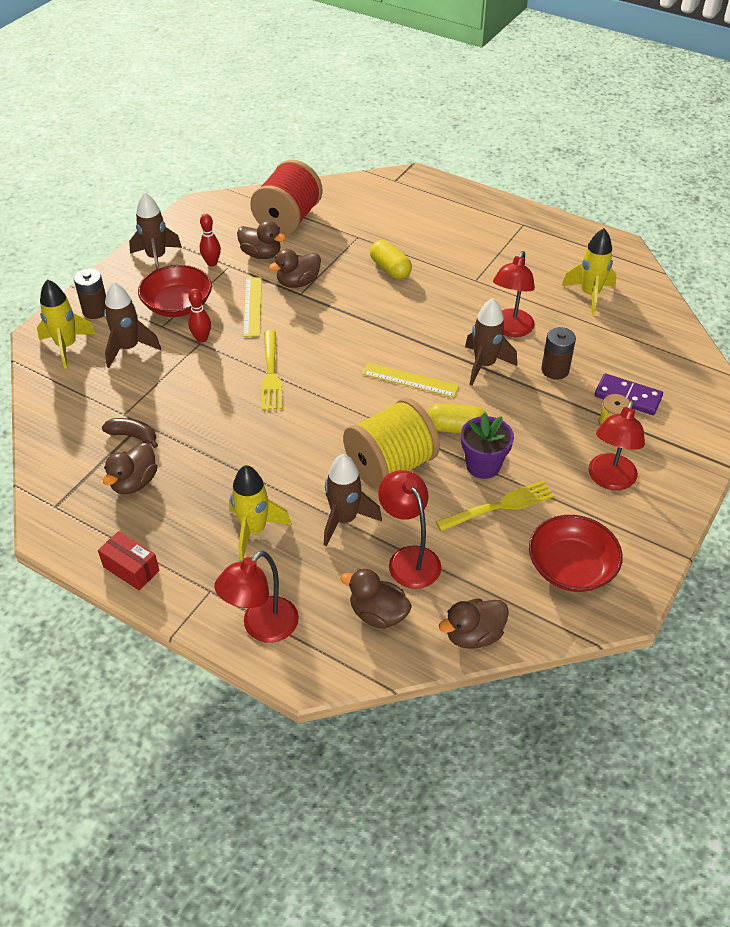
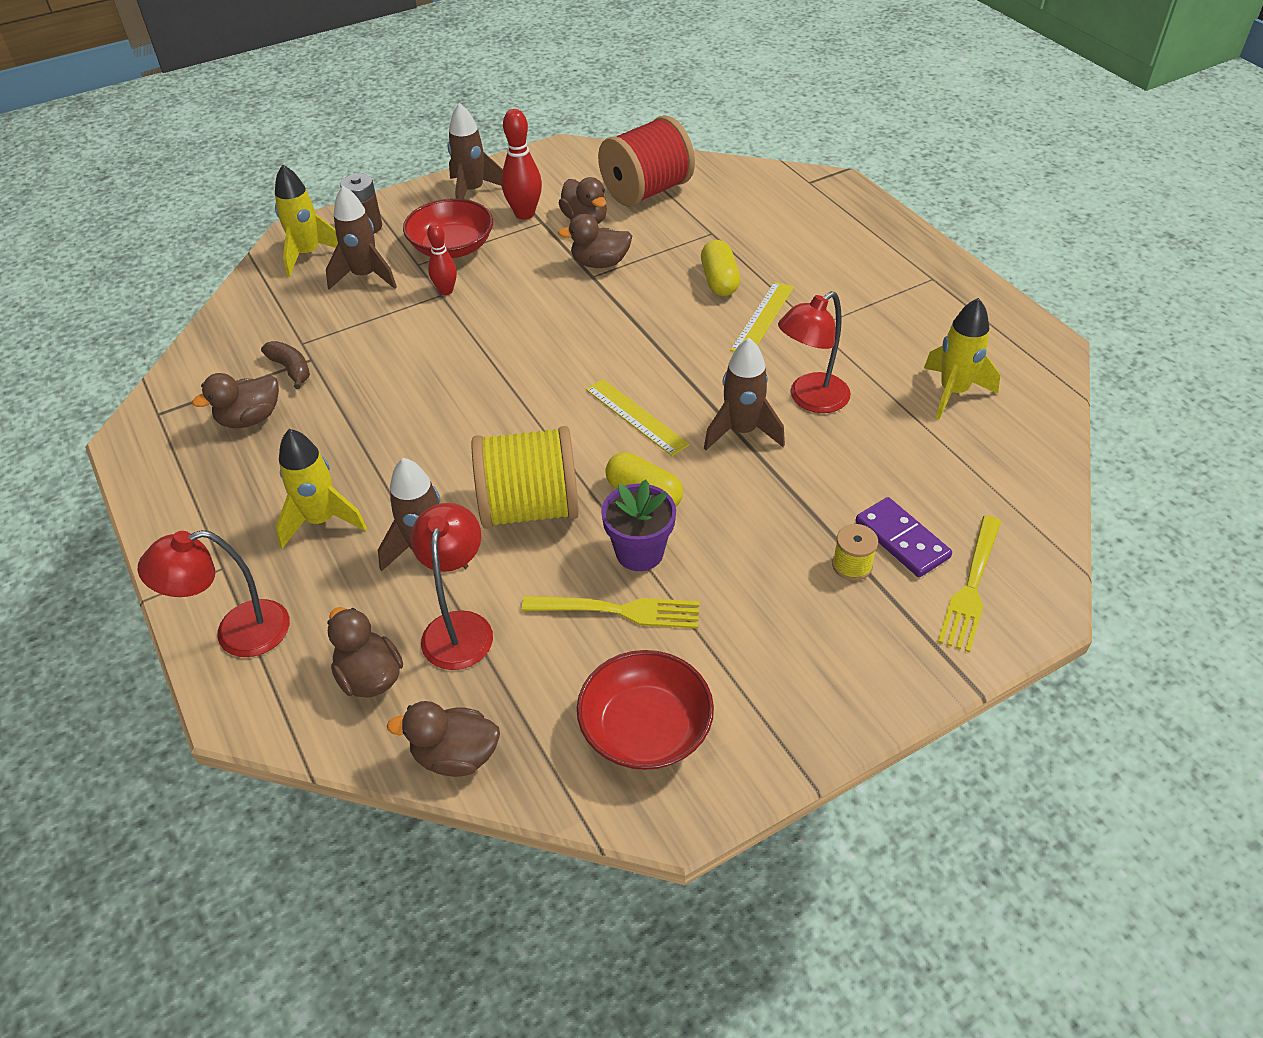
camera: 30 degrees right, 0 degrees up
red box [98,531,160,590] -> none
red bowling pin [200,214,221,267] -> red bowling pin [501,109,542,220], size x1.54
yellow ruler [243,277,262,337] -> yellow ruler moved to [730,281,794,352]
yellow fork [261,330,283,410] -> yellow fork moved to [938,515,1001,653]
brown battery [541,327,576,380] -> none
red lamp [588,400,645,490] -> none

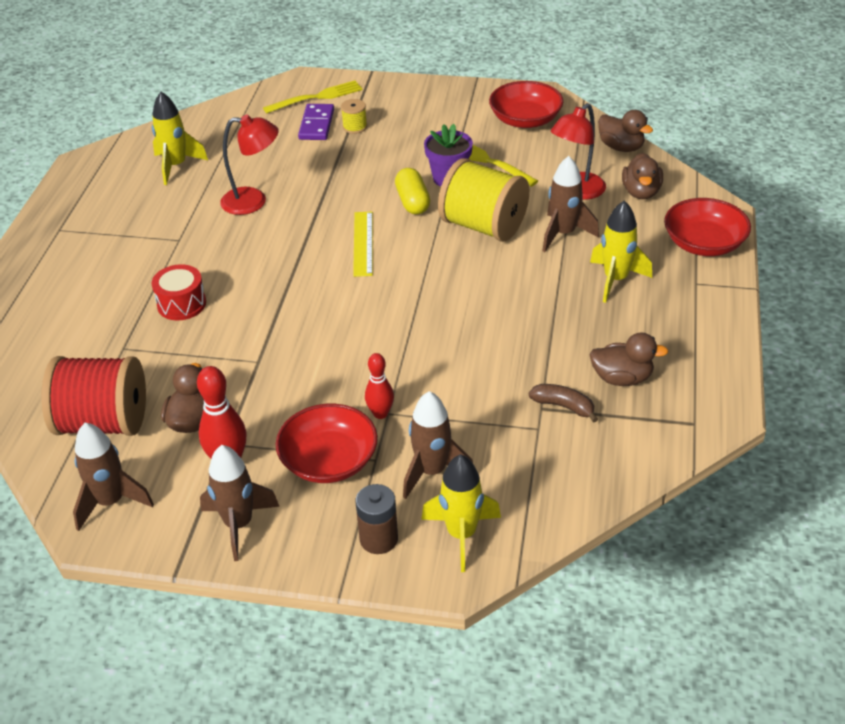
camera: 140 degrees left, 5 degrees down
red lamp [138,530,290,657] -> red bowl [664,198,751,256]
brown banana [261,341,310,389] -> brown banana turned 120 degrees clockwise [529,384,598,422]
brown duck [558,214,632,268] -> none
yellow capsule [701,240,740,296] -> red drum [152,264,206,321]
brown rocket [704,338,785,450] -> brown rocket moved to [73,423,154,531]
yellow ruler [730,281,794,352] -> none

